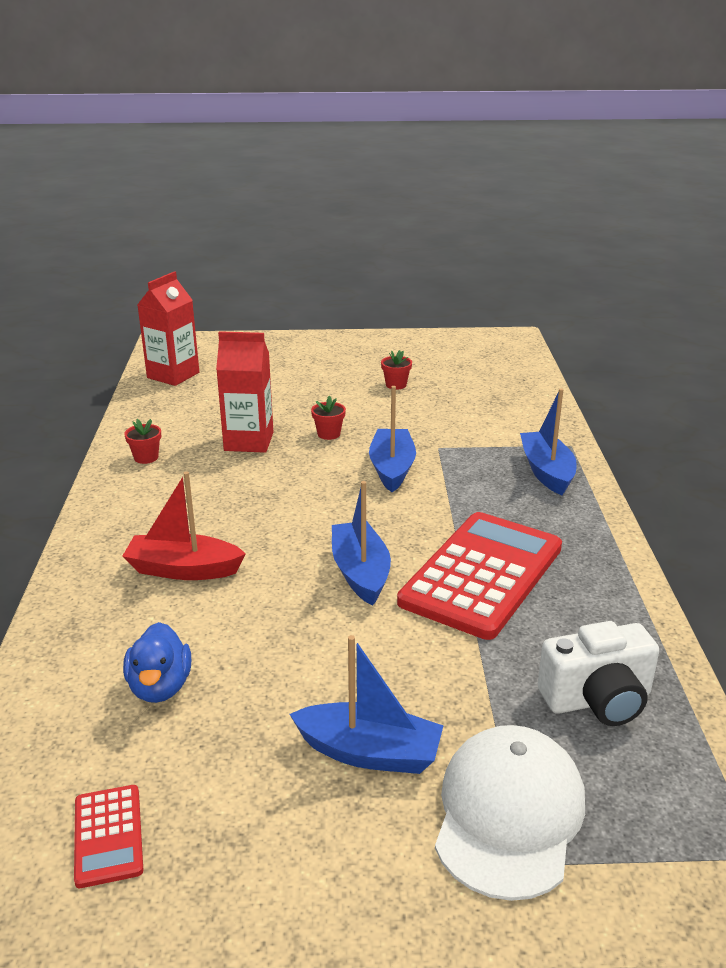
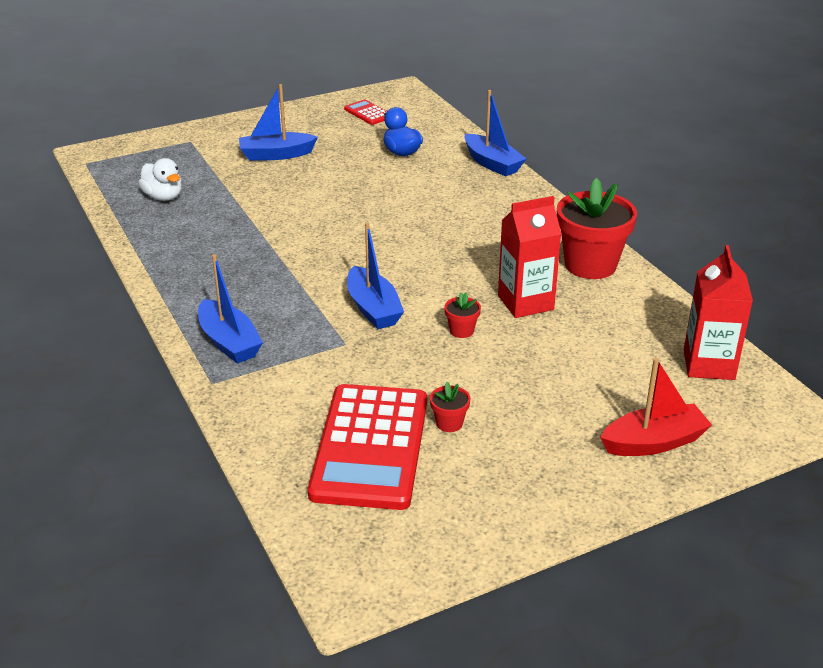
camera: 155 degrees right, 5 degrees up
red boat [122,471,246,580] -> red boat moved to [600,358,712,456]
red flower pot [124,419,161,464] -> red flower pot [557,177,637,279], size x2.34
blue boat [332,481,391,606] -> blue boat moved to [465,90,527,177]
red calculator [397,512,562,640] -> red calculator moved to [308,384,427,510]
white cap [435,725,585,901] -> none
white camera [538,621,659,726] -> white duck [138,158,182,201]

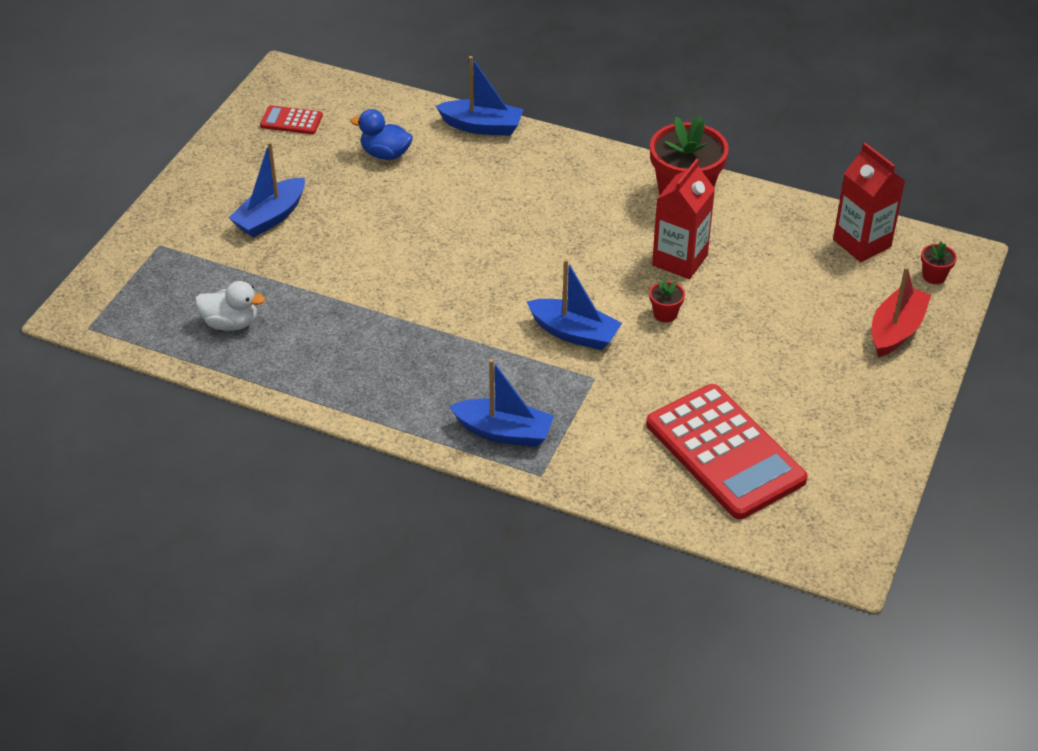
camera: 40 degrees left, 10 degrees up
red flower pot [430,382,470,432] -> red flower pot moved to [921,241,957,284]

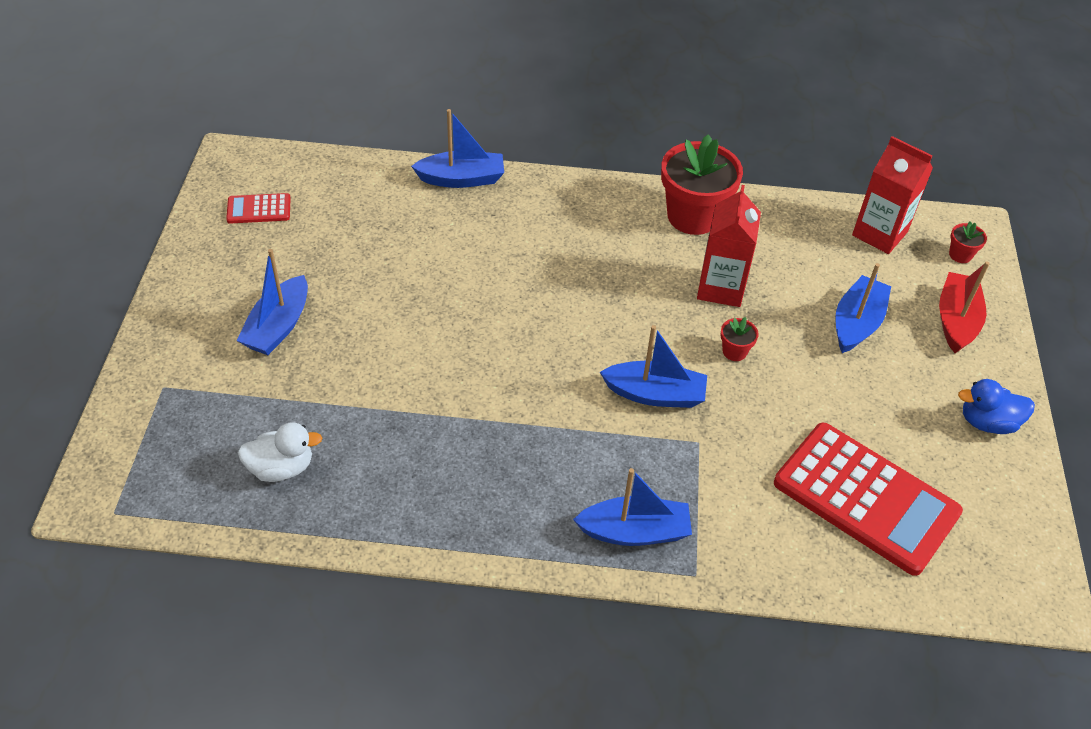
camera: 20 degrees left, 5 degrees up
blue duck [350,109,413,160] -> blue duck moved to [958,379,1035,434]
none -> blue boat [835,263,891,353]

